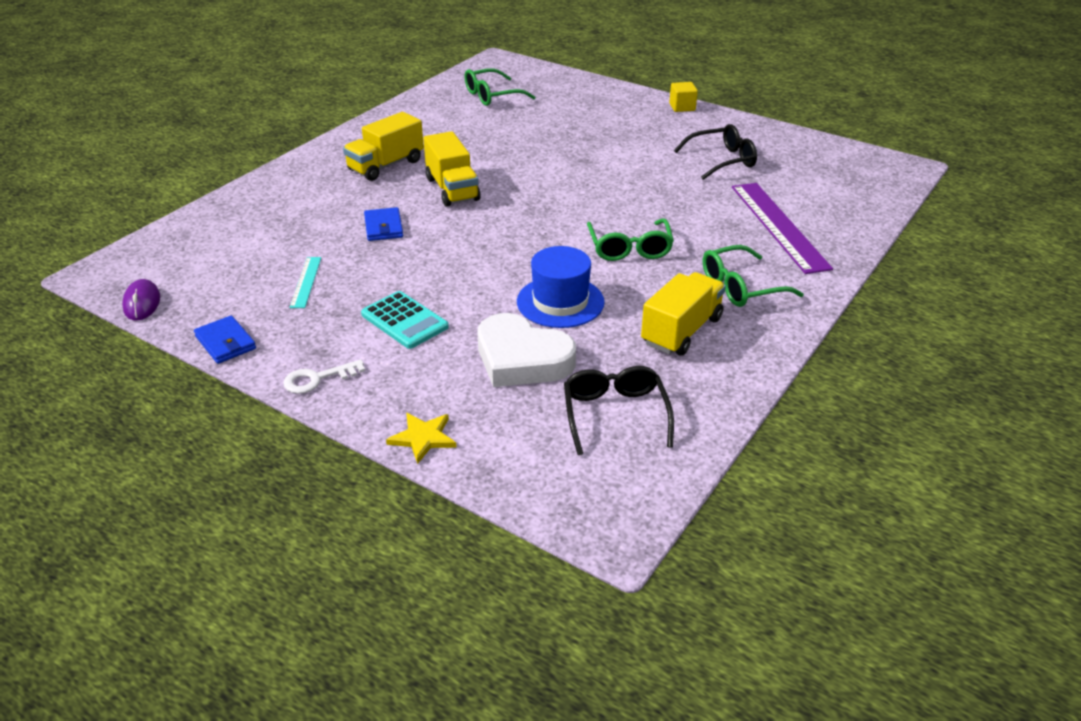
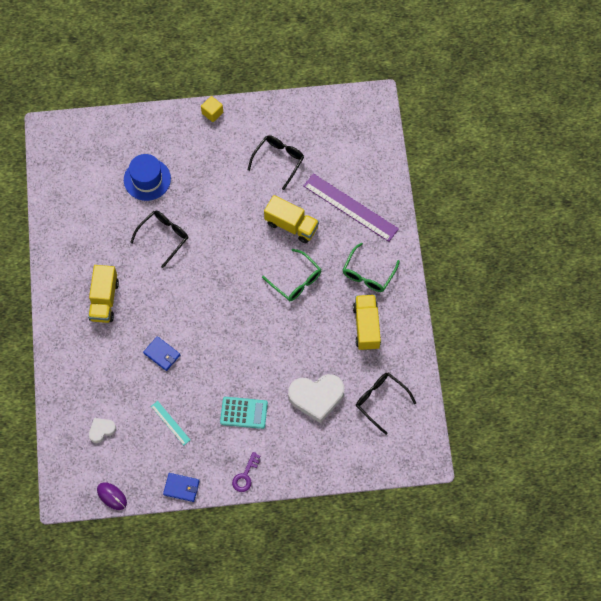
camera: 40 degrees left, 30 degrees up
white key [283,359,365,394] -> purple key [232,452,260,492]
yellow star [386,413,457,464] -> none
yellow truck [423,131,481,207] -> yellow truck moved to [264,195,319,243]
green glasses [465,68,535,106] -> none
blue hat [517,246,605,328] -> blue hat moved to [124,154,171,201]
none -> white heart [89,418,116,443]
none -> black glasses [130,210,188,268]

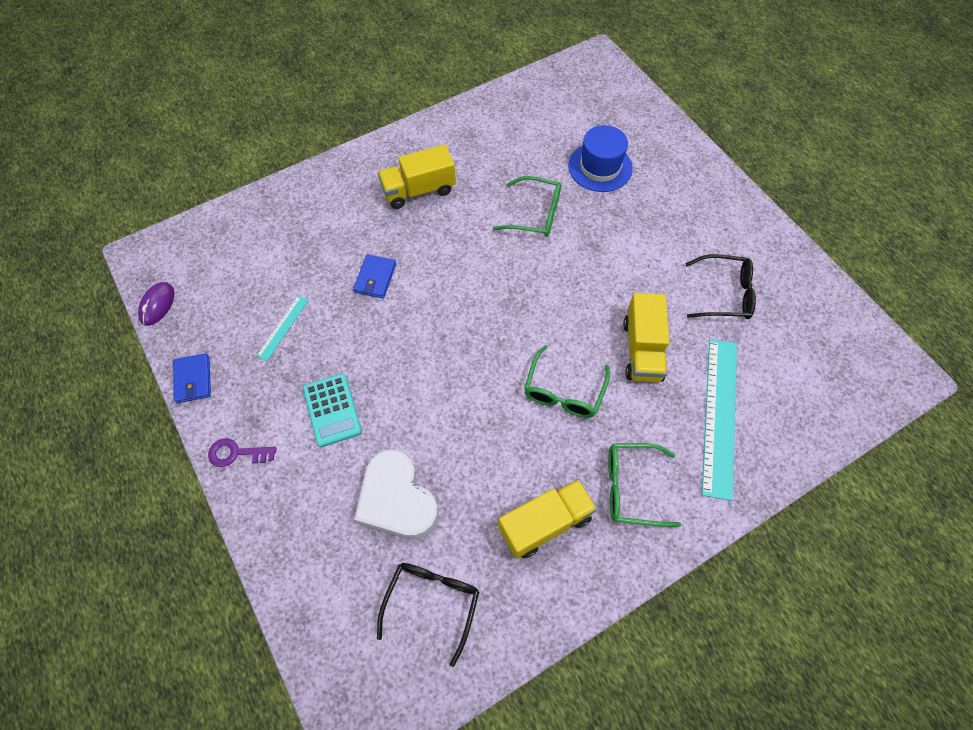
camera: 65 degrees right, 5 degrees down
white heart [89,418,116,443] -> none
black glasses [130,210,188,268] -> green glasses [493,176,561,237]
yellow cube [201,96,223,122] -> none
purple ruler [304,173,399,242] -> turquoise ruler [702,339,737,501]

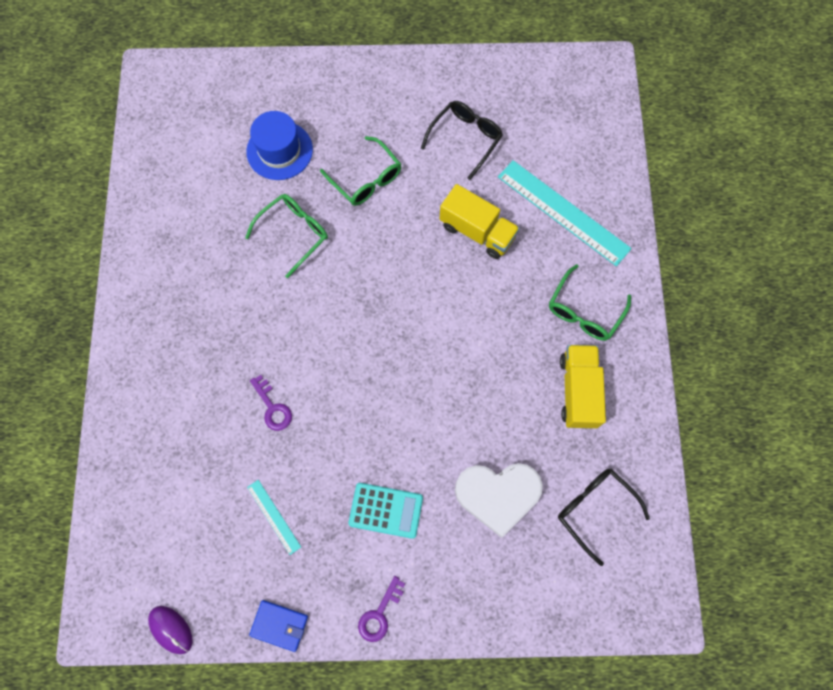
camera: 60 degrees left, 10 degrees up
blue wallet [353,254,396,298] -> purple key [250,375,292,431]
yellow truck [378,144,456,209] -> none
green glasses [524,345,610,418] -> green glasses moved to [320,136,402,206]

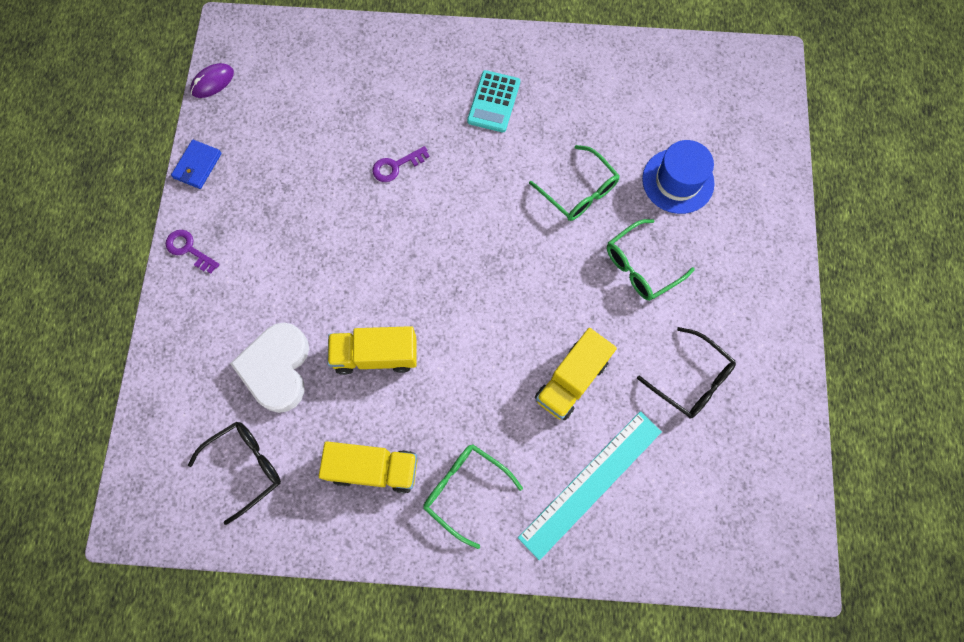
camera: 95 degrees right, 0 degrees up
turquoise ruler [247,480,301,555] -> none
turquoise calculator [349,483,423,539] -> turquoise calculator moved to [467,70,520,132]
none -> yellow truck [327,326,417,375]

